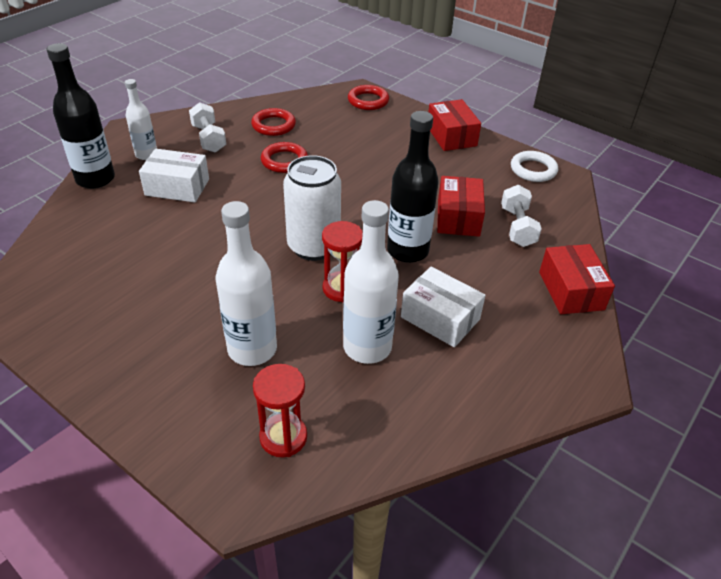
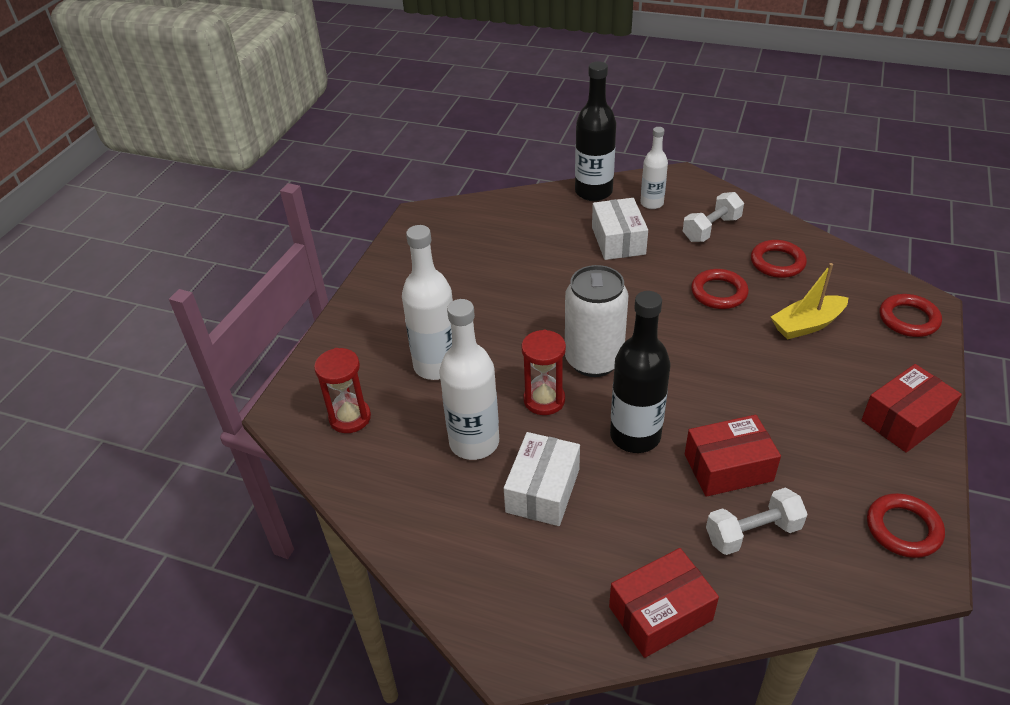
camera: 75 degrees right, 0 degrees up
white ring [511,151,558,182] -> red ring [867,493,945,558]
none -> yellow boat [771,263,848,340]

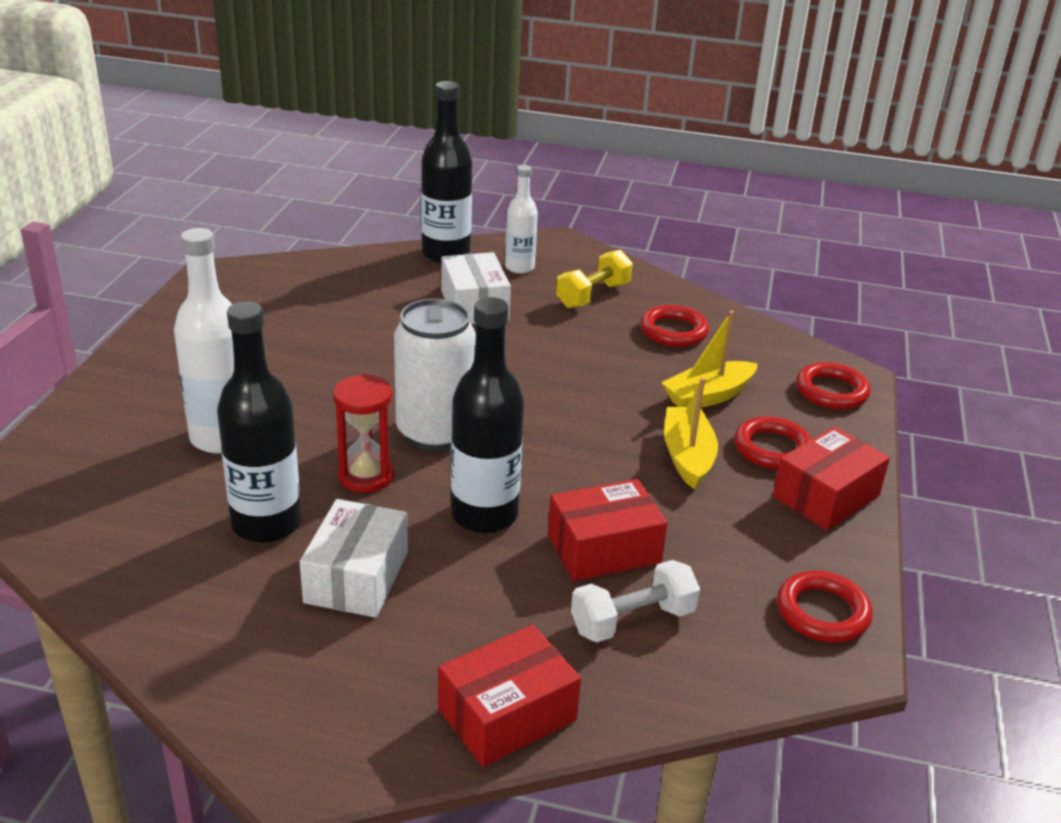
camera: 10 degrees left, 10 degrees down
red hourglass [314,348,371,433] -> none
white bottle [439,299,499,460] -> black bottle [217,302,301,543]
white dumbbell [683,192,744,242] -> yellow dumbbell [556,250,633,308]
red ring [691,269,749,309] -> red ring moved to [734,416,812,470]
none -> yellow boat [664,378,718,489]

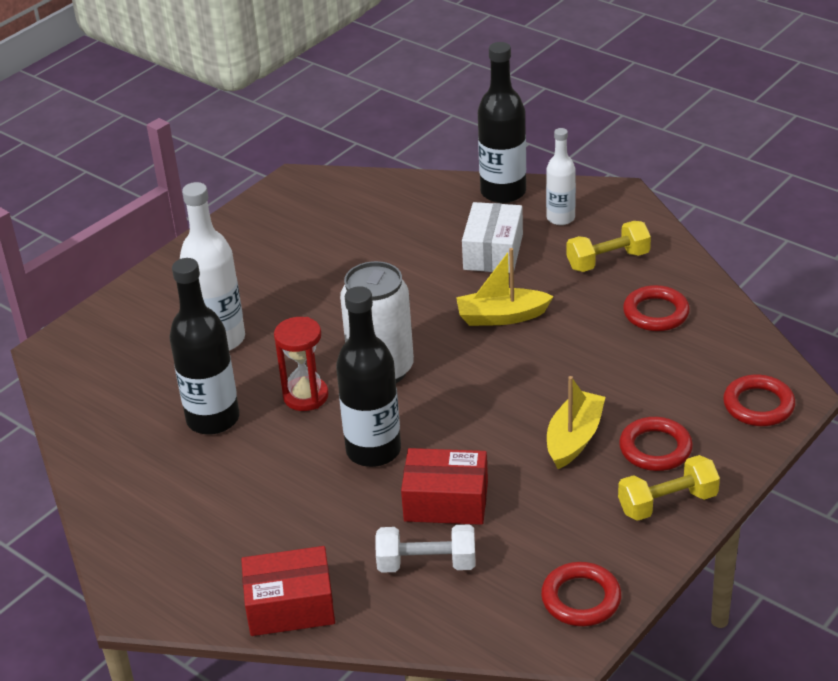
camera: 30 degrees right, 5 degrees up
white box [300,499,408,618] -> none
yellow boat [661,311,758,408] -> yellow boat moved to [456,248,554,326]
red box [773,426,890,530] -> yellow dumbbell [618,455,720,521]

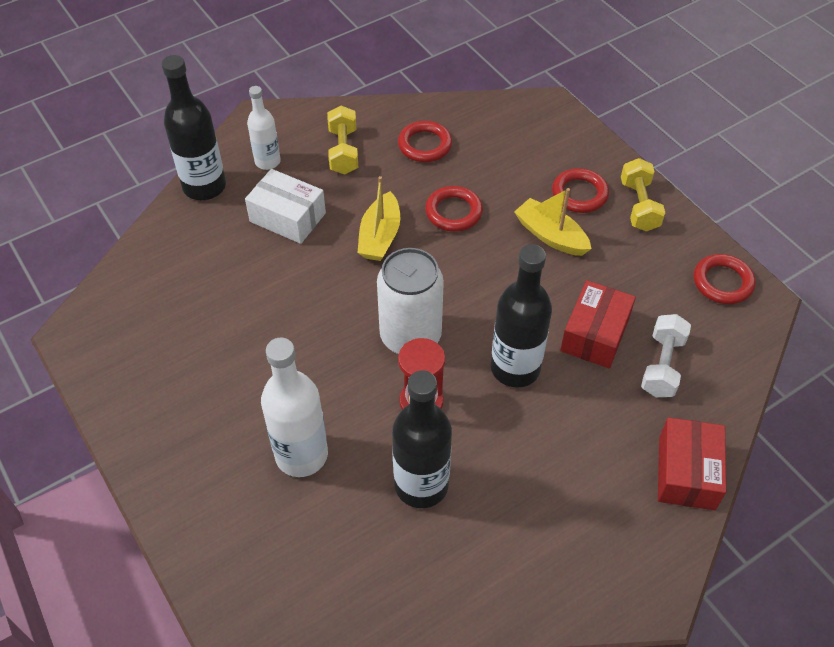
camera: 75 degrees left, 15 degrees up
red ring [723,374,796,426] -> red ring moved to [425,186,483,232]

